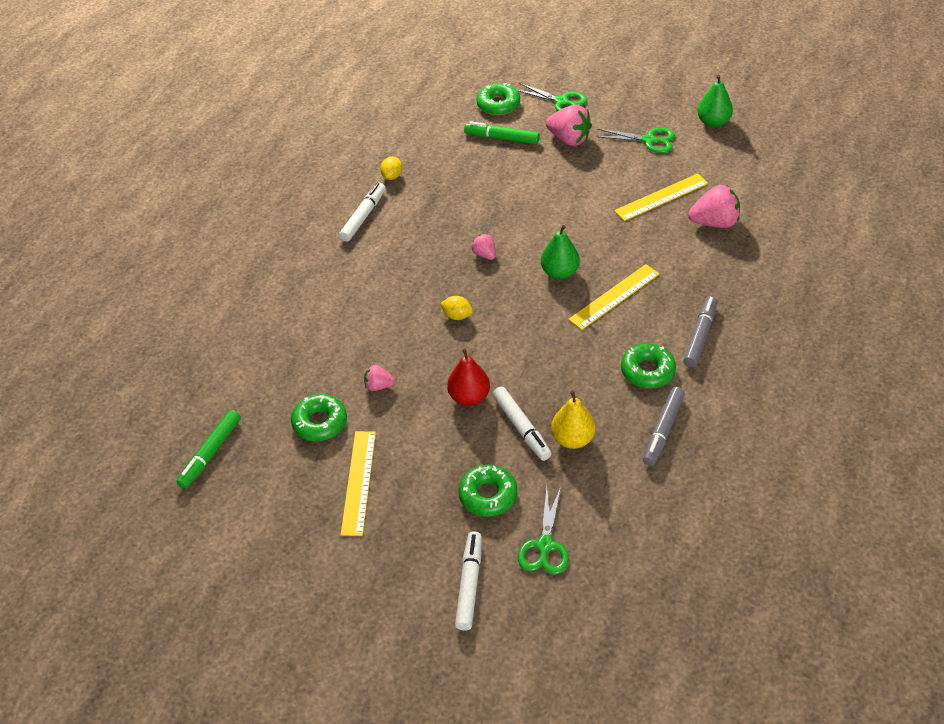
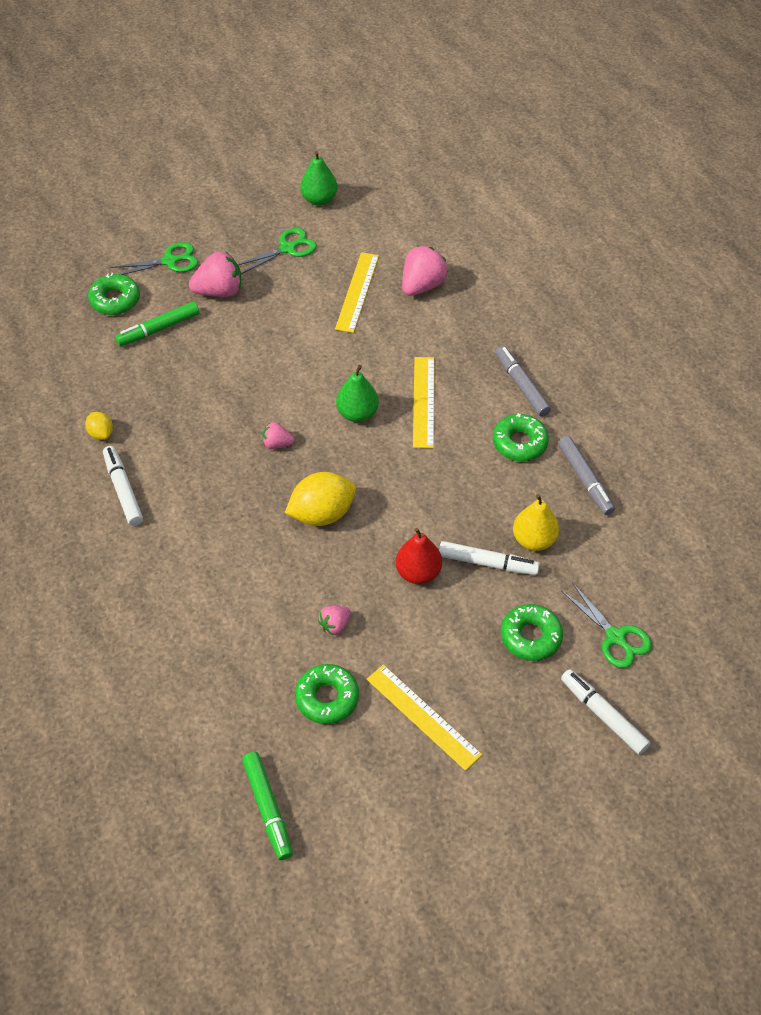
camera: 50 degrees left, 5 degrees up
yellow lemon [440,296,473,320] -> yellow lemon [285,472,356,526], size x1.93

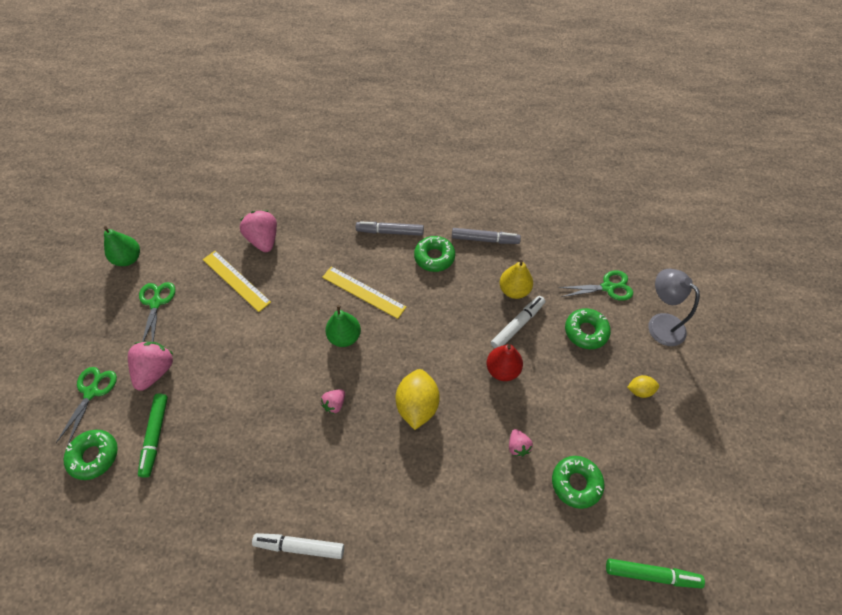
camera: 60 degrees left, 5 degrees up
yellow lemon [85,412,113,440] -> yellow lemon moved to [627,375,659,398]
yellow ruler [367,665,482,771] -> none
white marker [561,669,650,755] -> grey lamp [649,269,700,346]

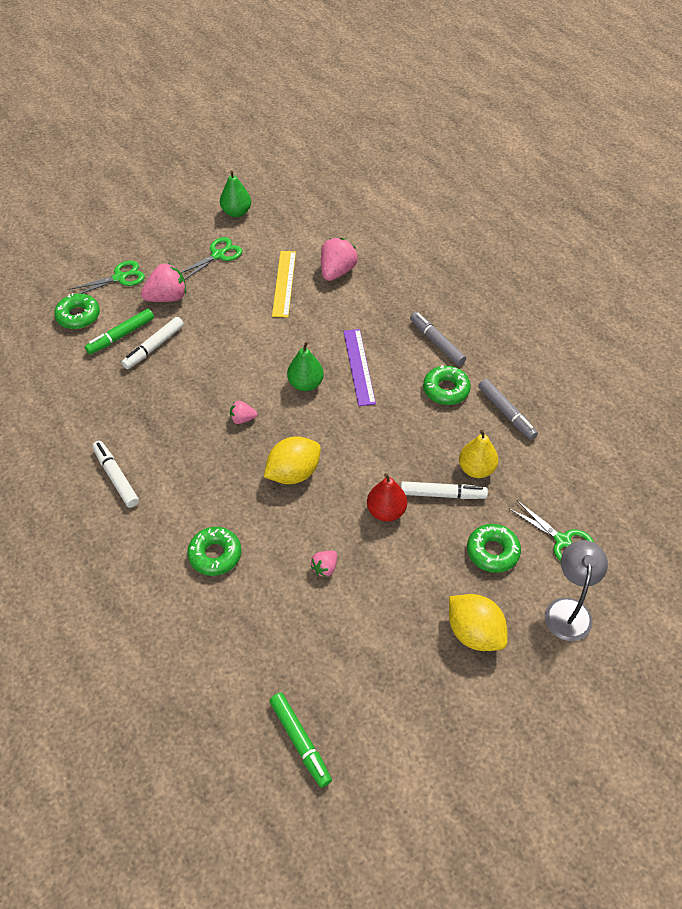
camera: 50 degrees right, 5 degrees down
yellow ruler [322,266,406,319] -> purple ruler [343,329,376,406]
green donut [552,456,604,509] -> green donut moved to [187,527,241,576]
yellow lemon [627,375,659,398] -> yellow lemon [449,594,508,651], size x1.93
none -> white marker [121,317,184,369]

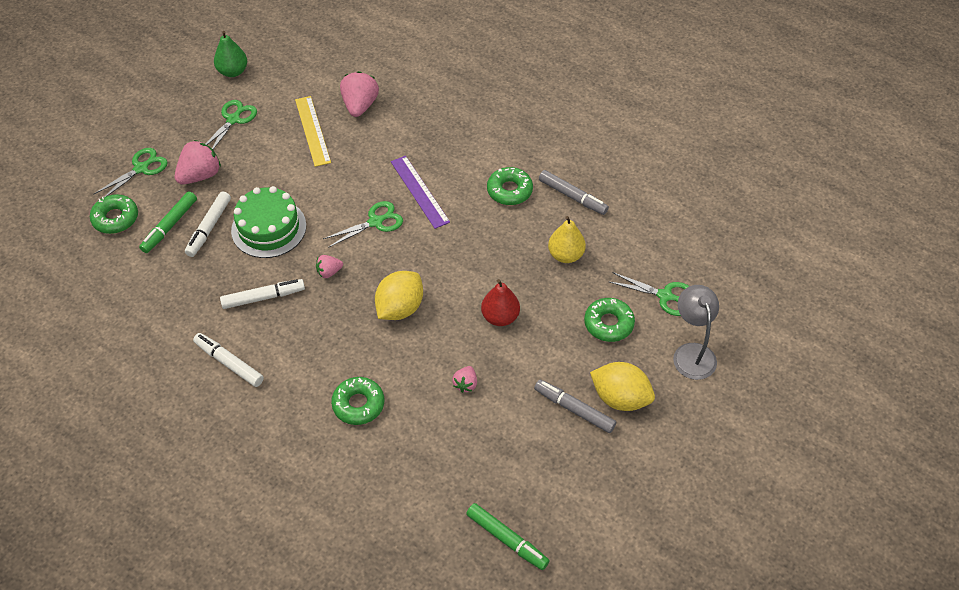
camera: 20 degrees left, 0 degrees up
green pear [287,341,324,391] -> green scissors [323,201,403,248]
white marker [401,481,488,499] -> white marker moved to [220,279,305,309]
grey marker [410,312,466,366] -> grey marker moved to [534,379,616,433]
none -> green cake [231,186,306,258]

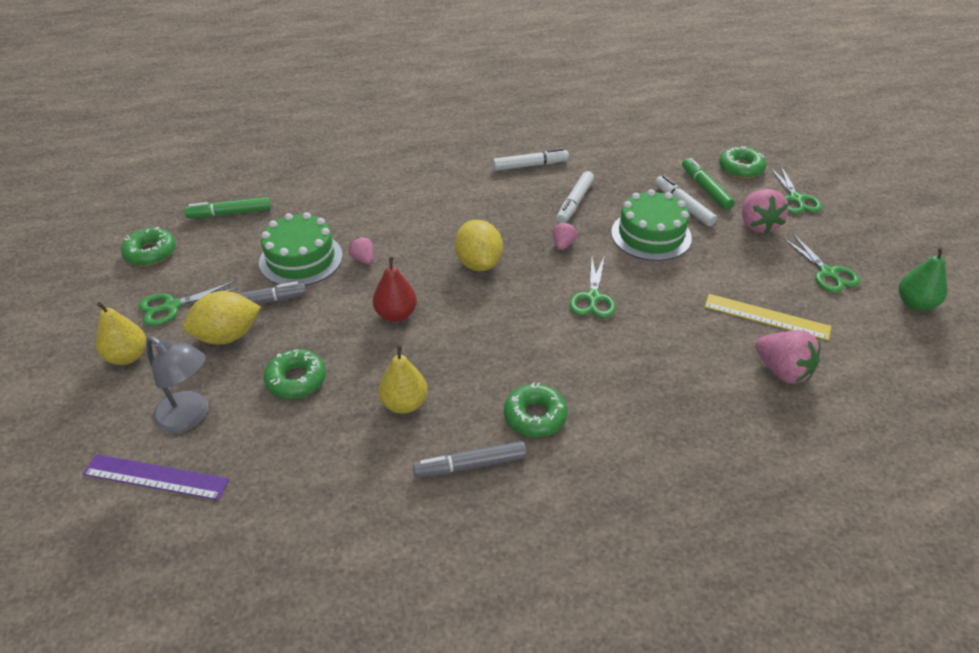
camera: 130 degrees right, 10 degrees down
green donut [331,377,384,425] -> green donut moved to [121,227,176,266]
purple ruler [391,156,450,229] -> purple ruler moved to [83,454,229,500]
green scissors [610,272,689,316] -> green scissors moved to [139,281,238,326]
none -> yellow pear [96,302,146,365]
none -> green cake [259,212,343,286]

